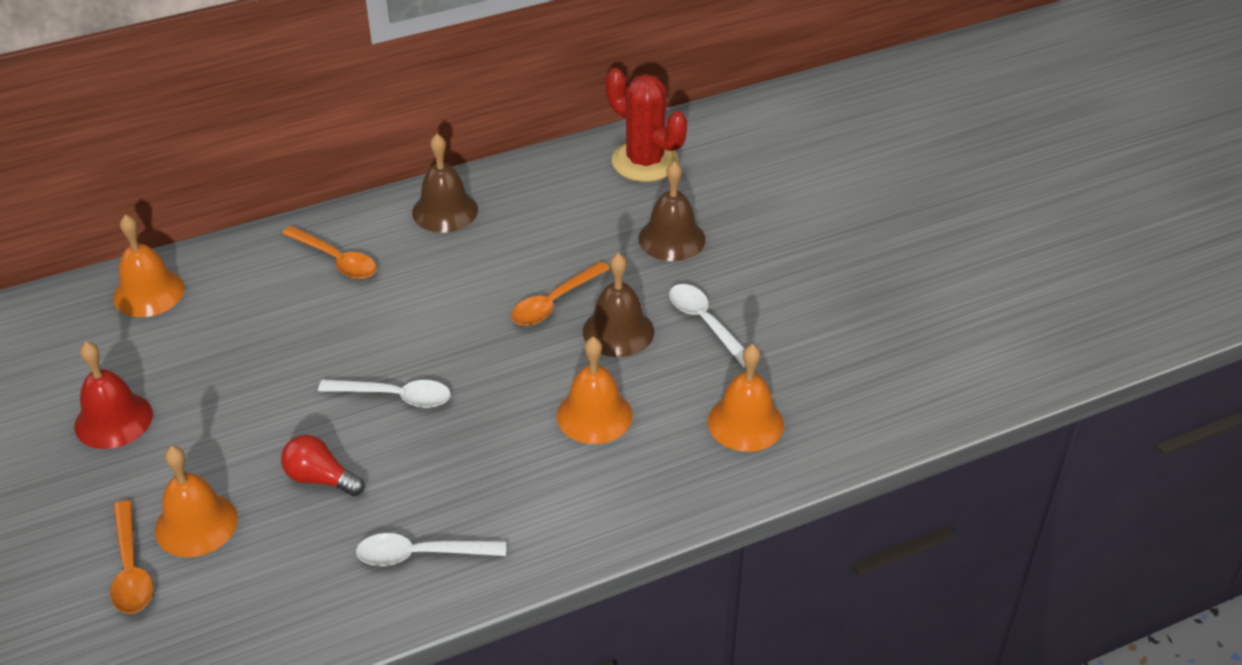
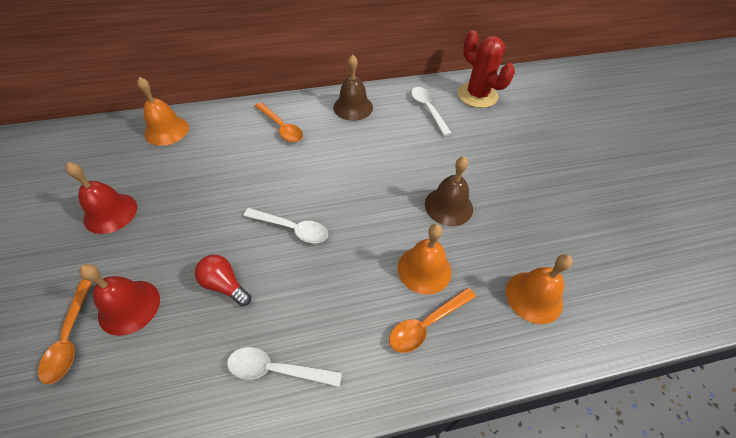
camera: 10 degrees right, 10 degrees up
orange bell [155,446,238,557] -> red bell [79,264,160,336]
orange spoon [511,261,610,326] -> orange spoon moved to [389,288,476,353]
brown bell [638,161,706,261] -> none
white spoon [669,284,746,369] -> white spoon moved to [411,87,452,136]

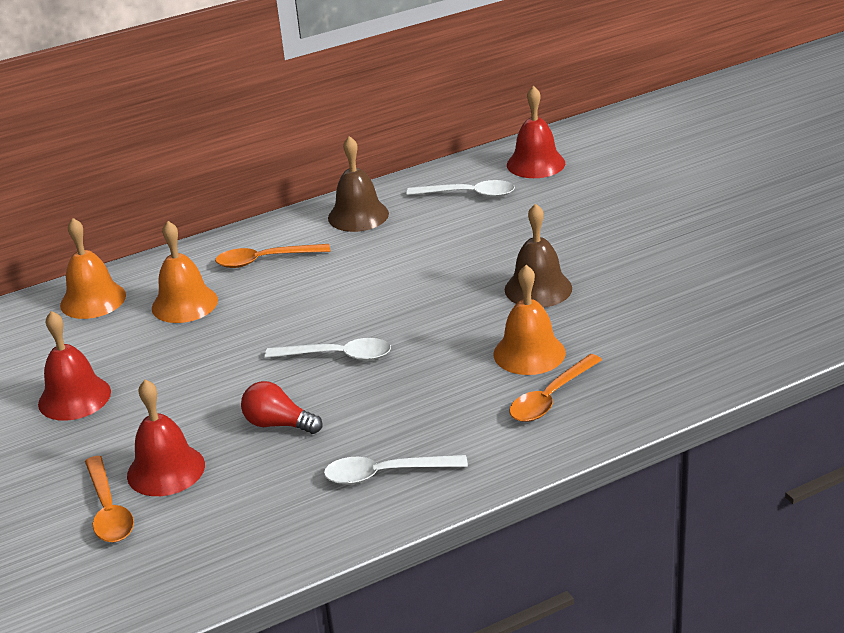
camera: 10 degrees left, 20 degrees down
orange spoon [255,102,303,142] -> orange spoon turned 135 degrees clockwise [215,244,330,268]
white spoon [411,87,452,136] -> white spoon turned 135 degrees clockwise [407,180,515,198]
red cactus [458,30,515,108] -> red bell [507,86,565,178]
orange bell [506,254,573,324] -> orange bell moved to [152,221,218,323]

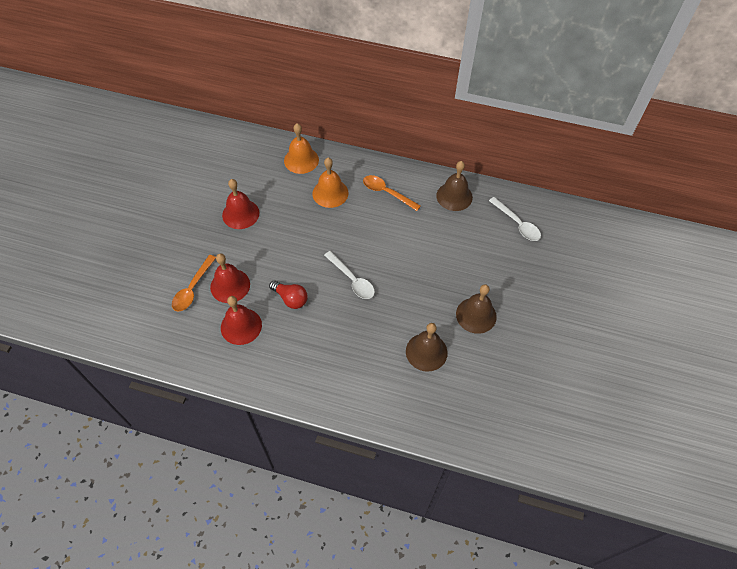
camera: 40 degrees right, 25 degrees up
red light bulb [241,381,323,434] -> red light bulb turned 150 degrees clockwise [269,280,308,309]
white spoon [324,455,468,485] -> none
orange bell [493,265,566,375] -> brown bell [406,323,448,372]
red bell [507,86,565,178] -> red bell moved to [221,296,262,345]
orange spoon [509,354,602,422] -> none

